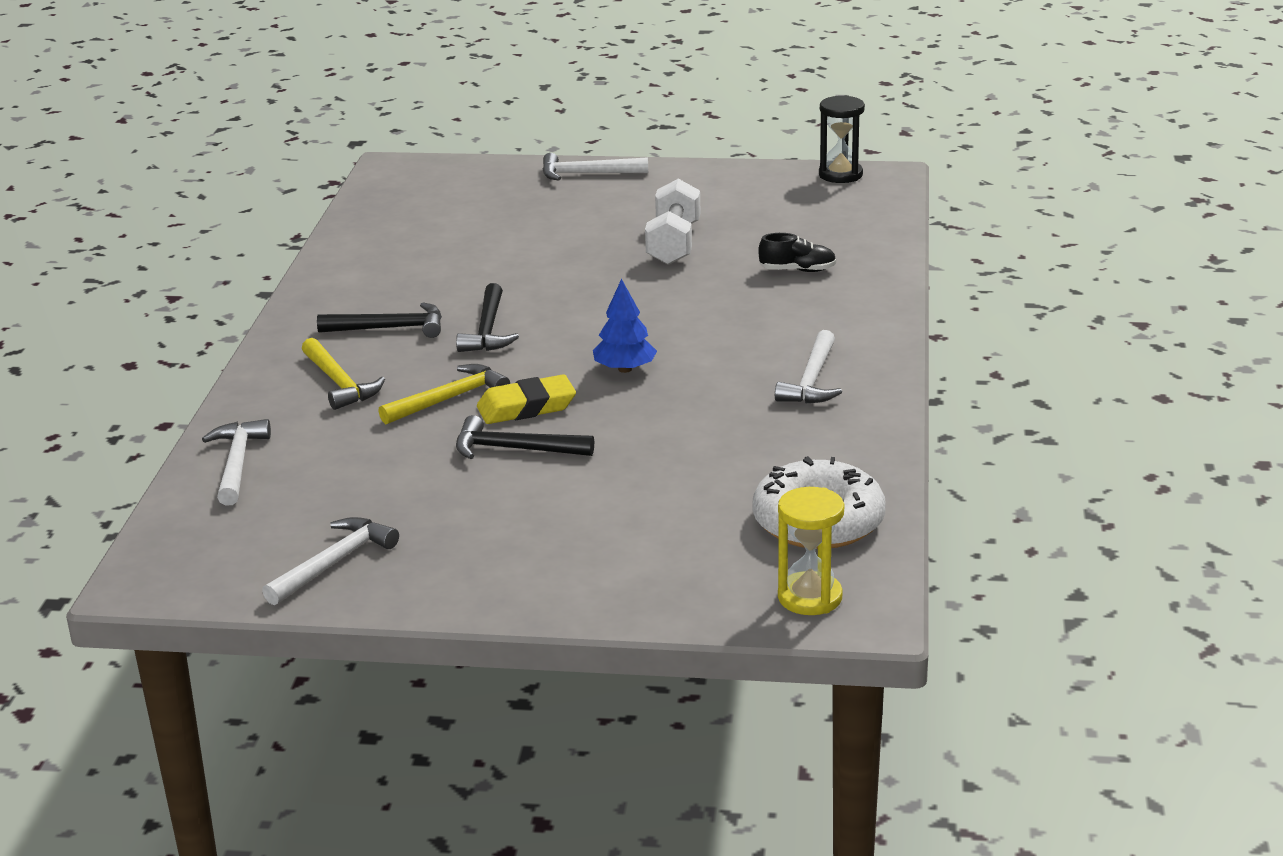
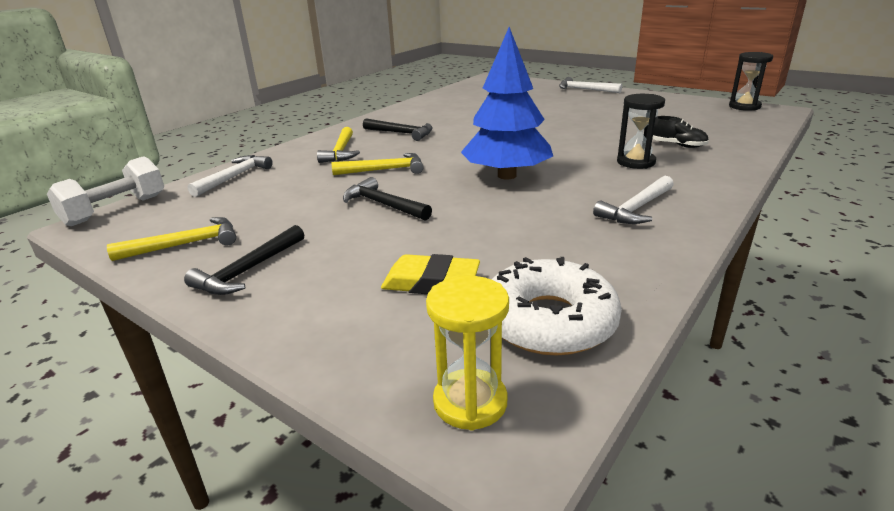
camera: 30 degrees right, 0 degrees up
white hammer [262,517,399,605] -> yellow hammer [107,217,236,261]
black hammer [456,283,519,352] -> black hammer moved to [184,225,304,295]
yellow eraser [477,375,576,424] -> yellow eraser moved to [381,254,480,294]
blue tree [593,279,657,373] -> blue tree [461,27,553,180], size x1.94
white dumbbell [645,179,701,265] -> white dumbbell moved to [47,156,164,226]
none -> black hourglass [617,94,665,169]

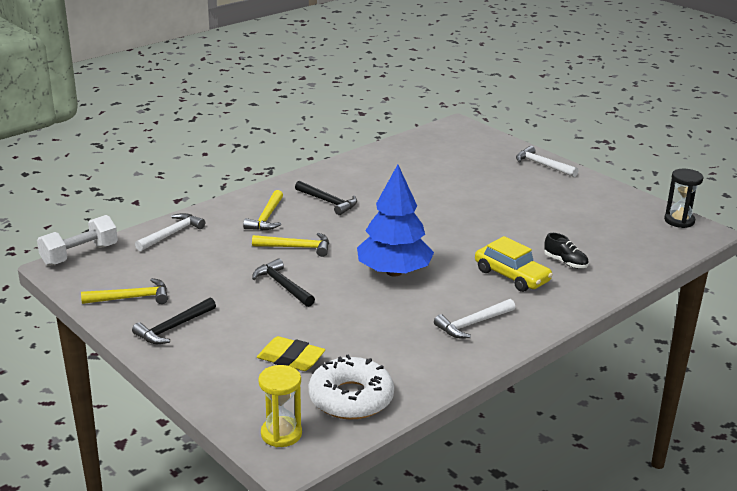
camera: 10 degrees right, 0 degrees up
black hourglass [617,94,665,169] -> yellow car [475,236,553,292]

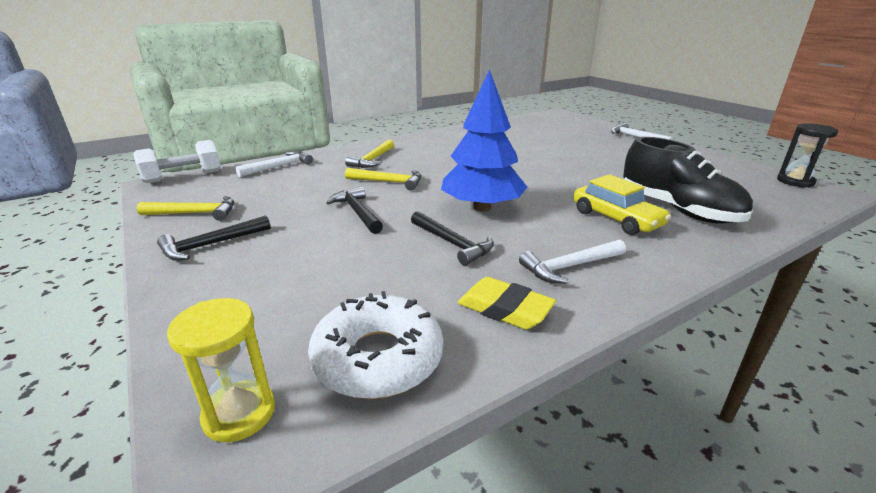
camera: 10 degrees right, 0 degrees up
yellow eraser [257,336,325,371] -> yellow eraser moved to [458,277,556,330]
black hammer [295,181,357,215] -> black hammer moved to [411,211,494,266]
black shoe [544,233,589,268] -> black shoe [623,137,753,224], size x2.21

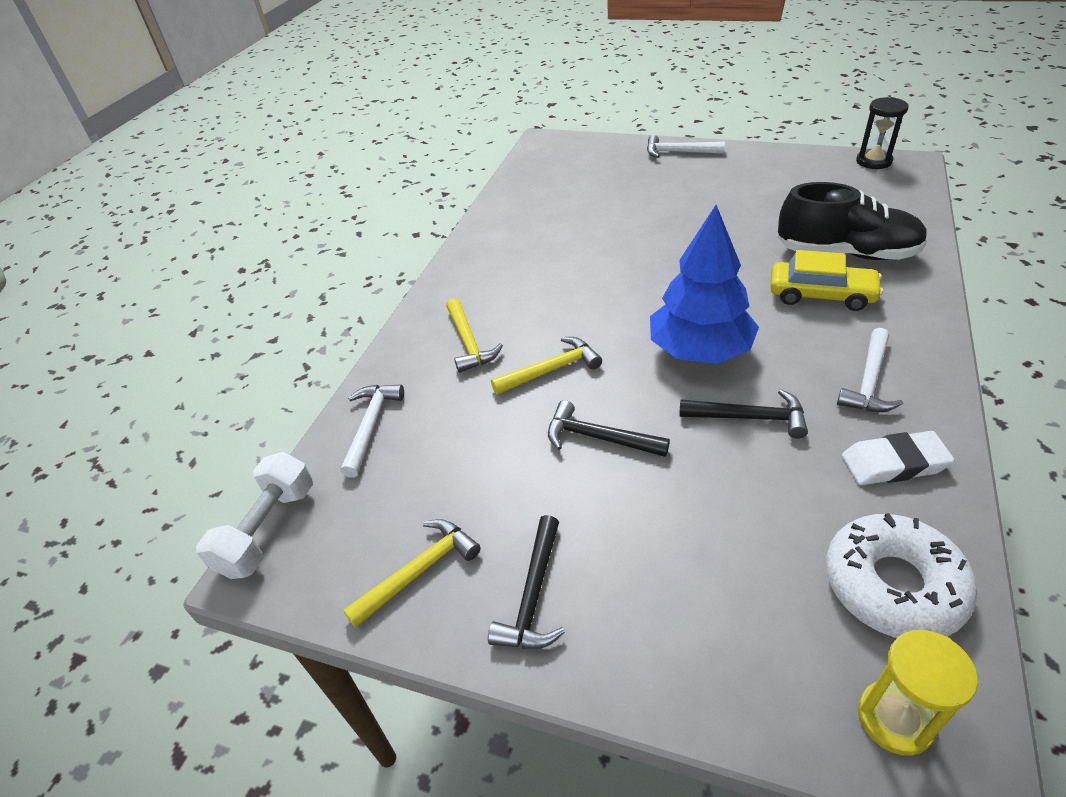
camera: 35 degrees left, 15 degrees up
yellow eraser [458,277,556,330] -> white eraser [842,431,955,485]

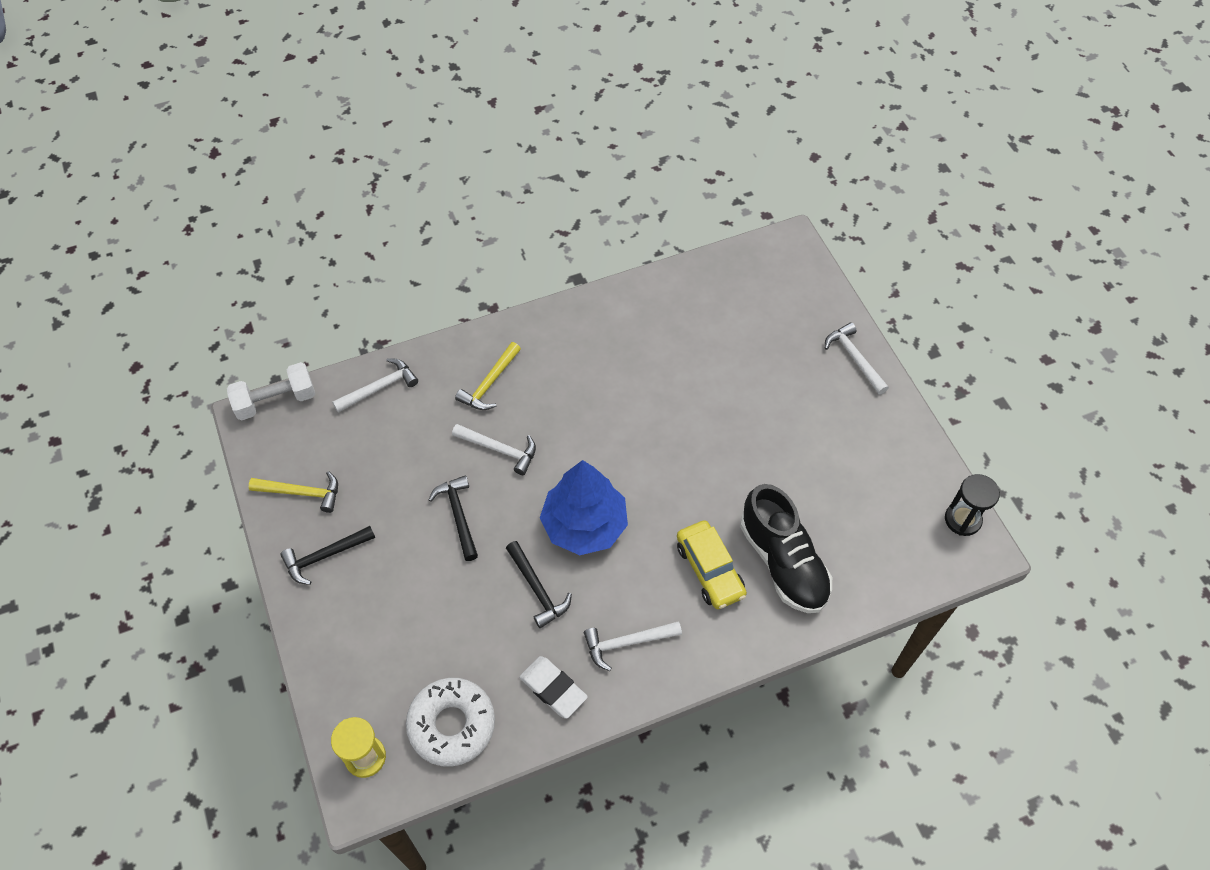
camera: 45 degrees right, 15 degrees up
yellow hammer [491,337,602,395] -> white hammer [452,424,536,475]

